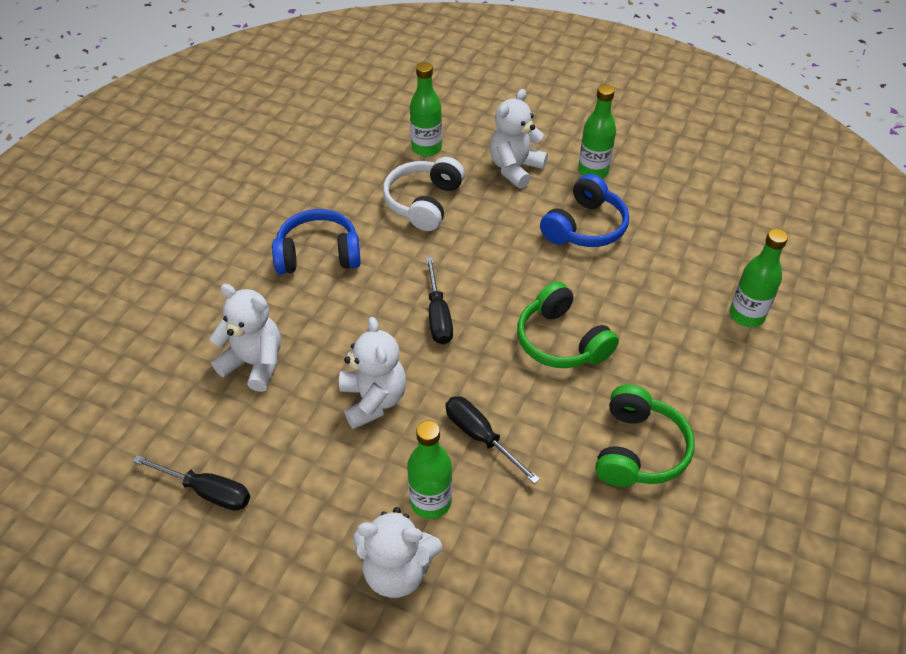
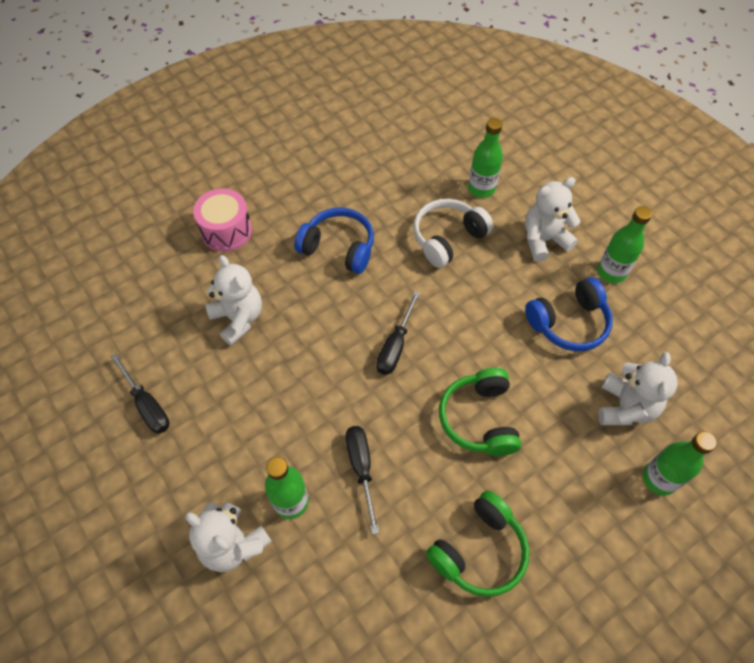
camera: 30 degrees right, 10 degrees up
white teddy bear [339,317,406,429] -> white teddy bear moved to [598,352,678,425]
none -> pink drum [193,189,252,252]

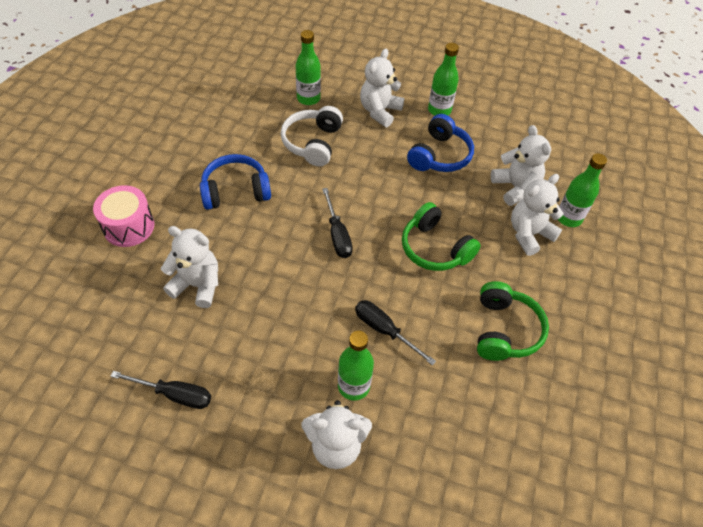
camera: 40 degrees left, 5 degrees down
none -> white teddy bear [511,174,564,256]

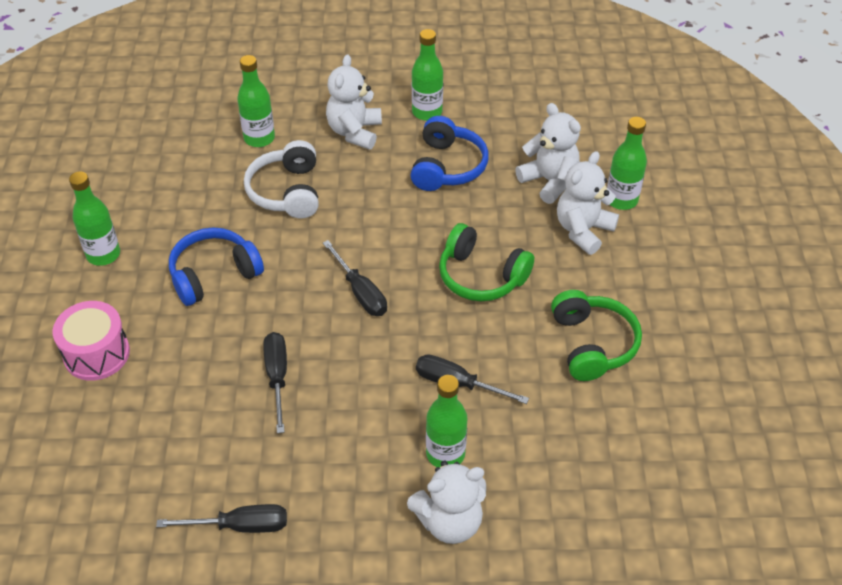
camera: 15 degrees left, 5 degrees down
white teddy bear [161,226,218,308] -> none
none -> green bottle [69,171,120,266]
none -> black screwdriver [263,332,287,433]

